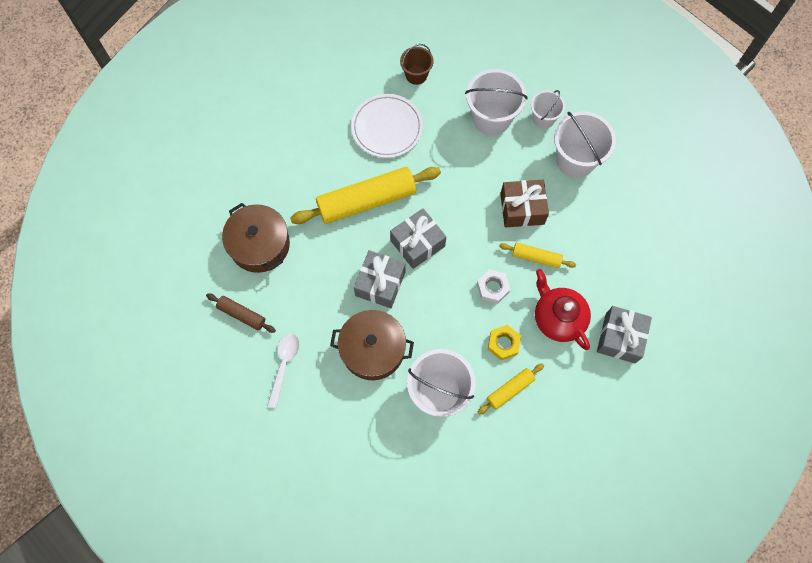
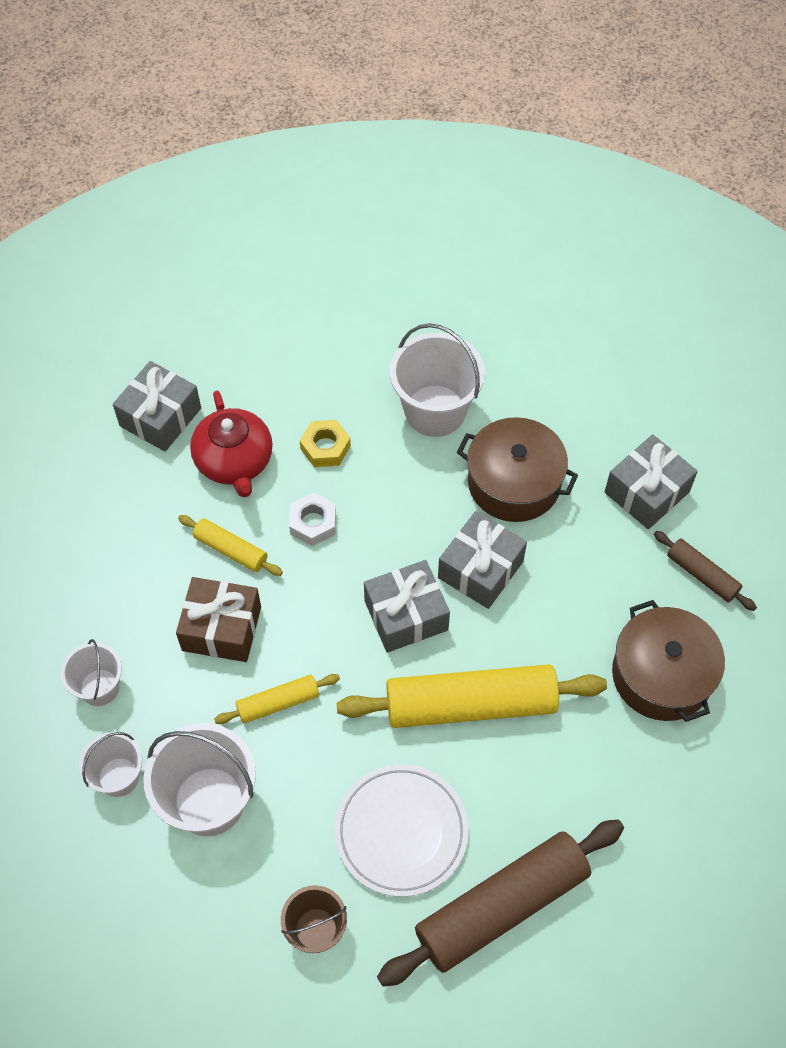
camera: 165 degrees left, 10 degrees down
white spoon [267,333,300,408] -> grey gift [605,434,698,529]
yellow rolling pin [478,363,544,414] -> yellow rolling pin moved to [214,674,340,724]
white bucket [554,111,616,178] -> white bucket [61,639,122,706], size x0.58
none -> brown rolling pin [377,820,624,987]

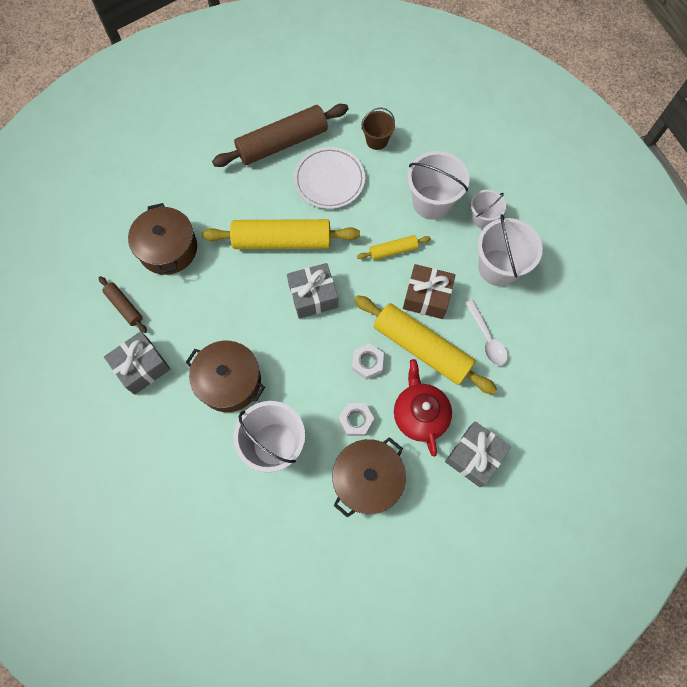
camera: 175 degrees left, 10 degrees up
white bucket [61,639,122,706] -> white bucket [477,214,543,286], size x1.73
yellow rolling pin [178,515,283,576] -> yellow rolling pin [354,295,497,395], size x2.05
yellow nut [300,420,351,467] -> white nut [338,403,374,436]
grey gift [438,511,527,609] -> none
none -> brown pot [332,437,406,518]
none -> white spoon [465,300,508,366]

